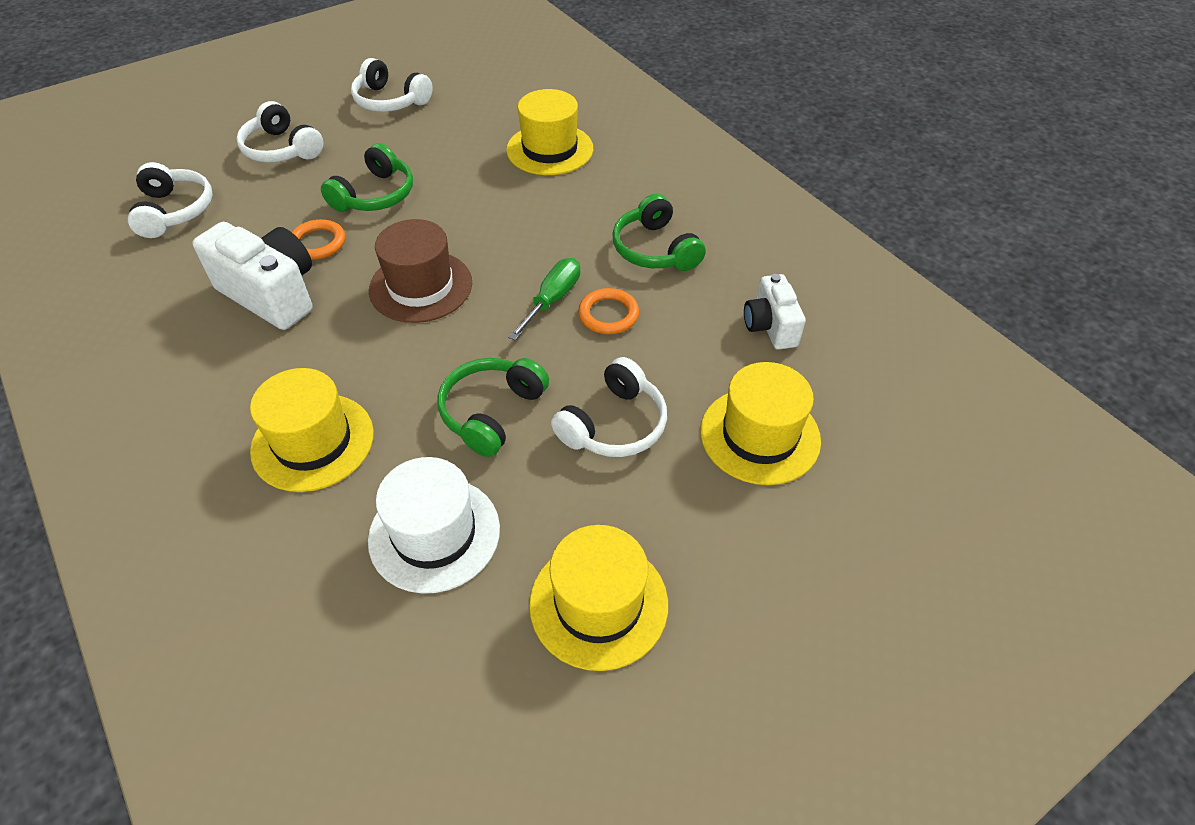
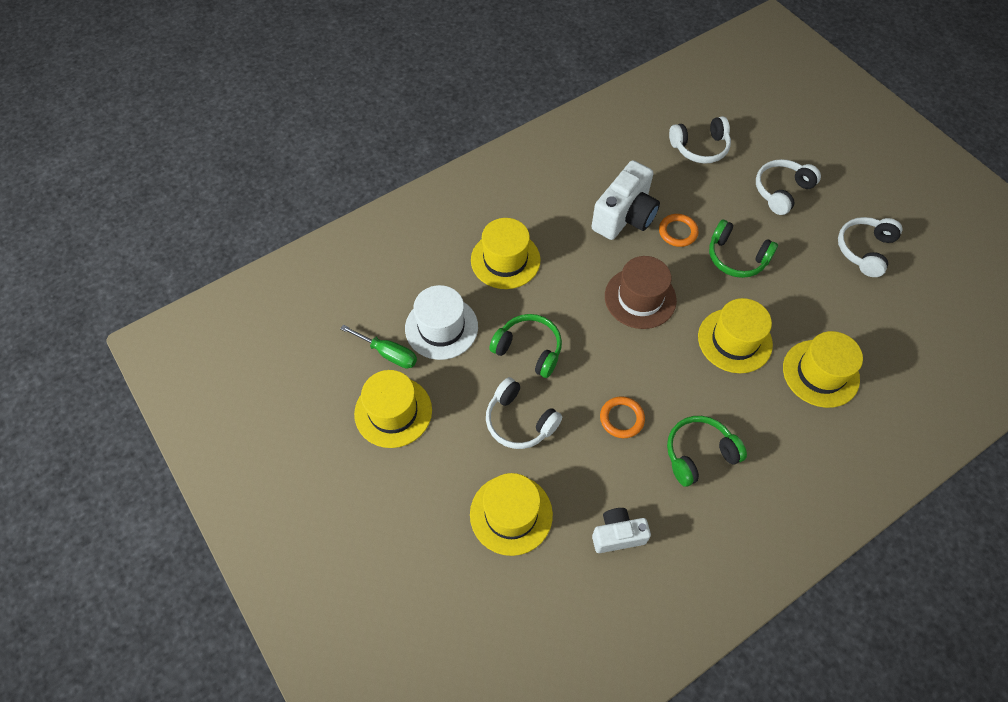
camera: 90 degrees right, 10 degrees up
green screwdriver [508,258,580,340] -> green screwdriver moved to [340,325,417,369]
none -> yellow hat [698,298,773,373]

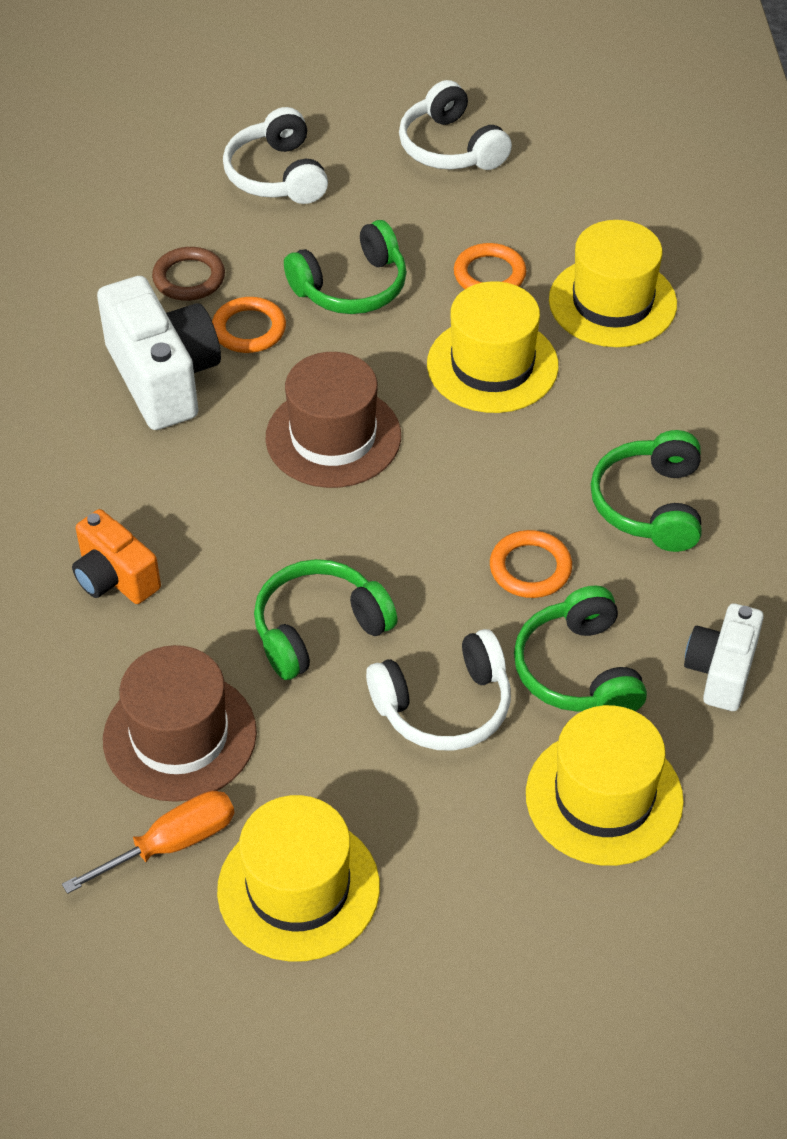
camera: 60 degrees left, 10 degrees down
green screwdriver [340,325,417,369] -> orange screwdriver [62,791,235,894]
white hat [405,285,478,360] -> brown hat [103,645,257,802]
yellow hat [471,218,541,289] -> orange camera [72,509,161,604]
white headphones [669,116,731,164] -> none
none -> brown ring [152,247,225,301]
none -> orange ring [454,243,526,289]
none -> green headphones [514,586,647,712]

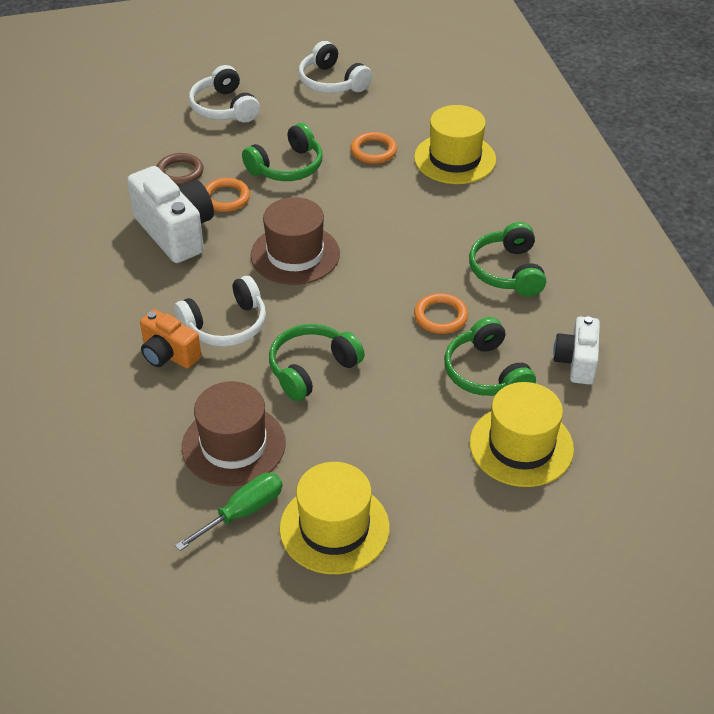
camera: 10 degrees left, 5 degrees down
orange screwdriver [62,791,235,894] -> green screwdriver [175,473,282,551]
white headphones [366,629,511,751] -> white headphones moved to [174,276,266,347]
yellow hat [427,281,559,413] -> none

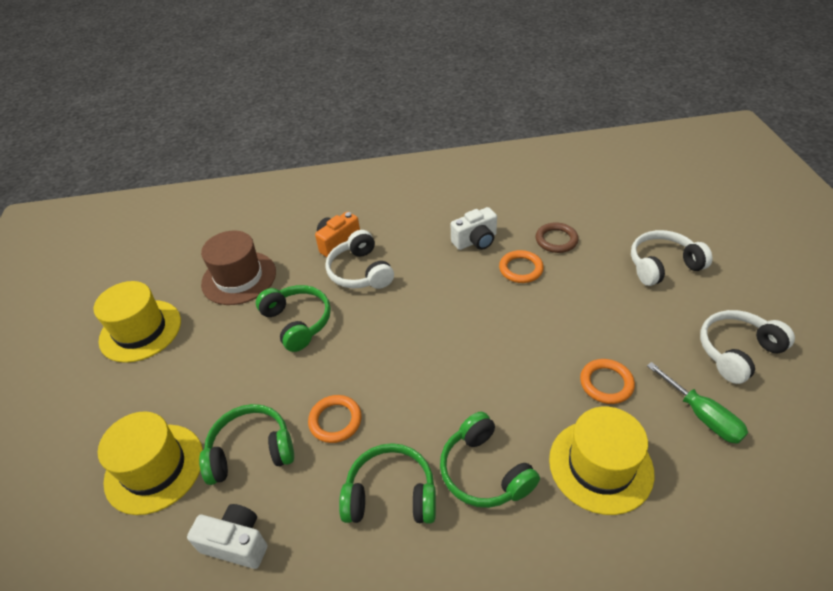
camera: 100 degrees right, 0 degrees up
white camera [127,166,214,263] -> white camera [451,207,497,250], size x0.60
green screwdriver [175,473,282,551] -> green screwdriver moved to [647,362,748,444]
green headphones [242,123,322,181] -> green headphones moved to [440,412,540,508]
brown hat [251,197,340,285] -> none

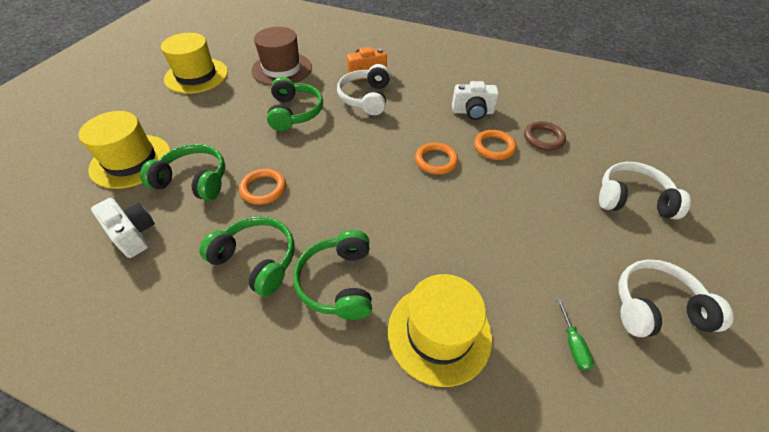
camera: 25 degrees right, 5 degrees up
orange ring [580,359,635,404] -> orange ring moved to [415,142,458,175]
green screwdriver [647,362,748,444] -> green screwdriver [557,300,594,371], size x0.59

